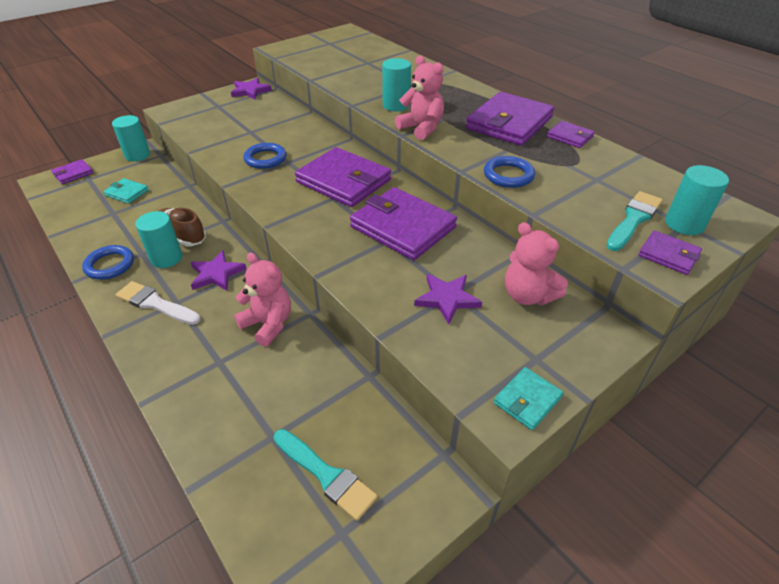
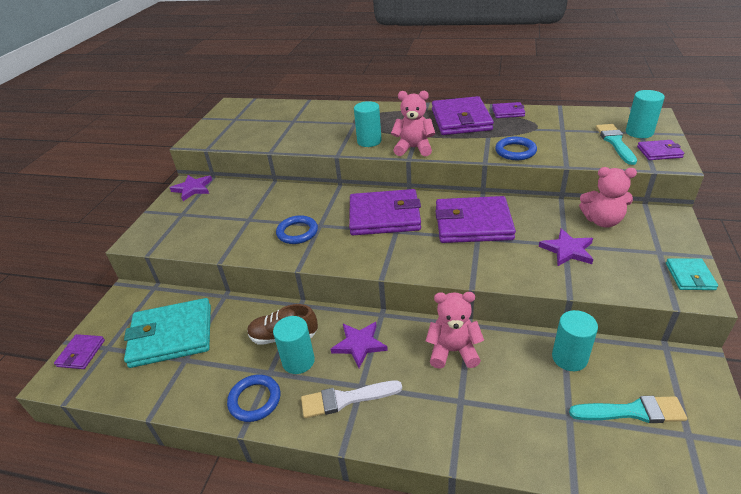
camera: 35 degrees left, 5 degrees down
turquoise wallet [103,178,149,204] -> turquoise wallet [124,298,211,368], size x2.08
turquoise cylinder [112,115,150,162] -> turquoise cylinder moved to [552,310,598,371]

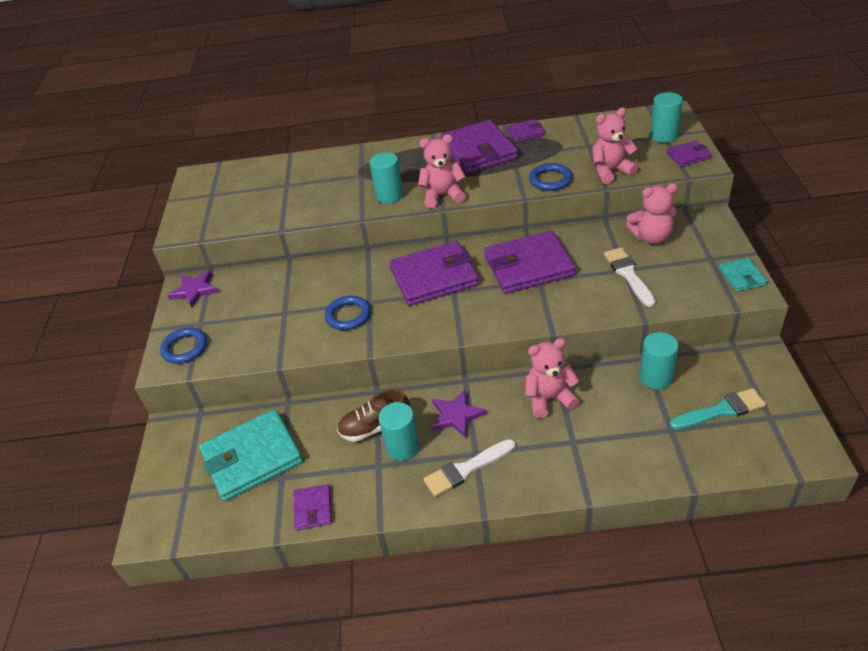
camera: 15 degrees left, 5 degrees up
purple wallet [54,334,105,369] -> purple wallet moved to [294,484,332,530]
blue ring [227,374,280,422] -> blue ring moved to [160,327,207,364]
purple star [539,229,593,266] -> white brush [604,247,656,307]
turquoise brush [596,124,637,165] -> none
none -> pink teddy bear [592,108,638,184]

